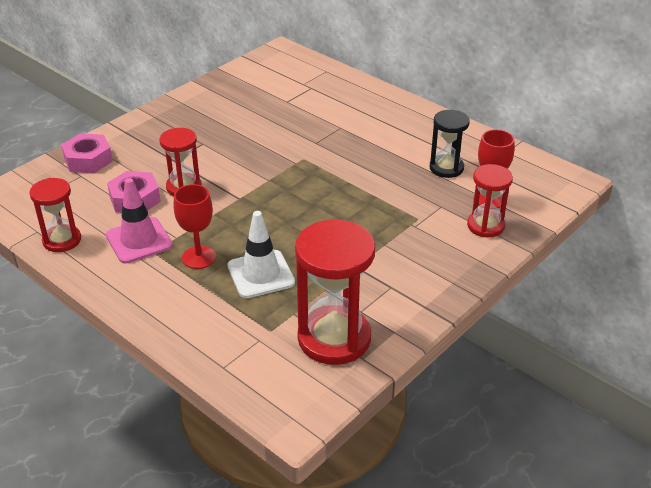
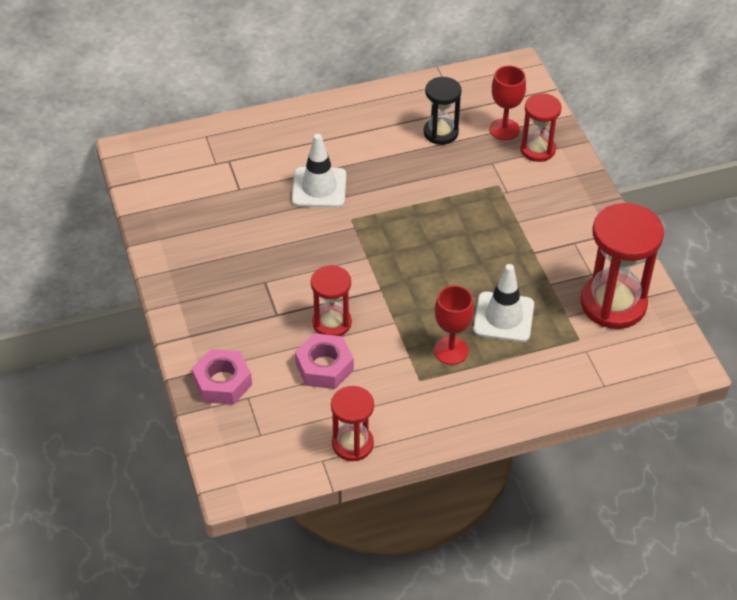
camera: 60 degrees left, 10 degrees up
pink traffic cone [106,178,173,264] -> none
none -> white traffic cone [292,134,346,208]

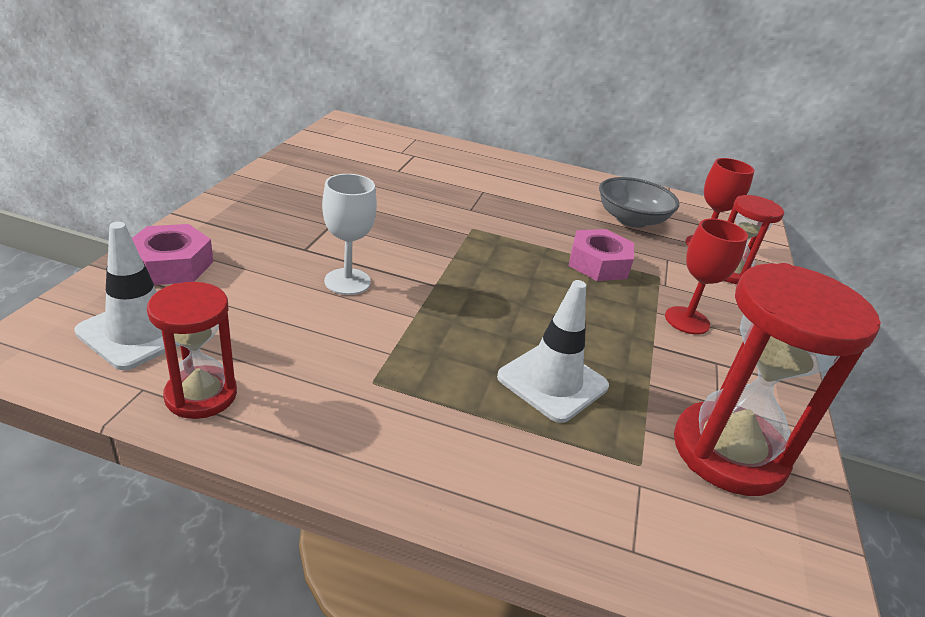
camera: 30 degrees right, 15 degrees down
white traffic cone [292,134,346,208] -> white traffic cone moved to [74,222,180,370]
pink nut [295,333,354,389] -> pink nut moved to [569,229,634,281]
red hourglass [311,265,352,336] -> white goblet [322,174,377,295]
black hourglass [423,77,462,145] -> grey bowl [599,177,679,228]
red goblet [434,285,474,365] -> red goblet moved to [665,218,748,335]

